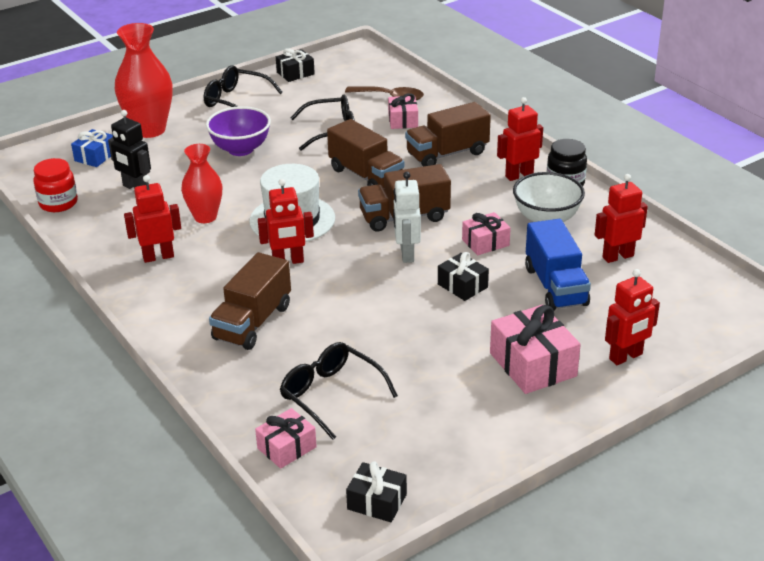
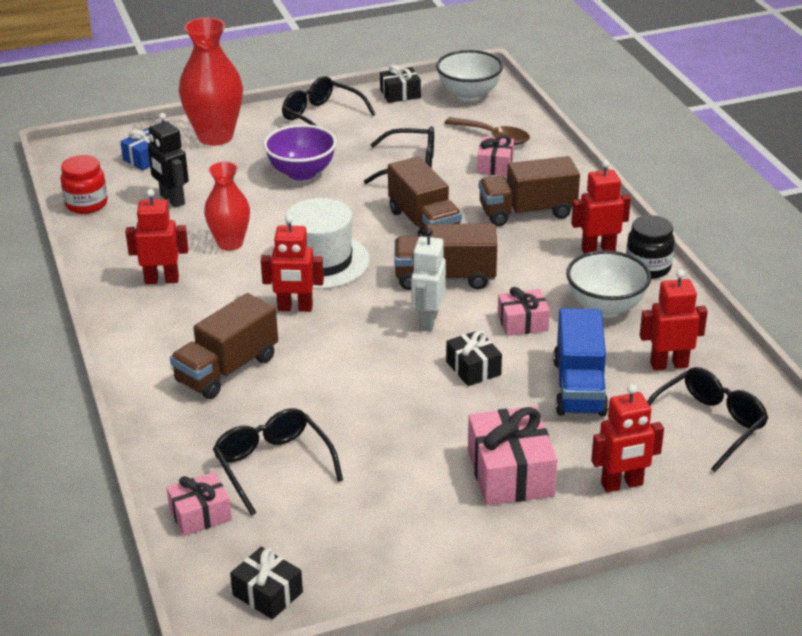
camera: 15 degrees right, 0 degrees up
none -> white bowl [436,50,503,101]
none -> black glasses [647,367,768,472]

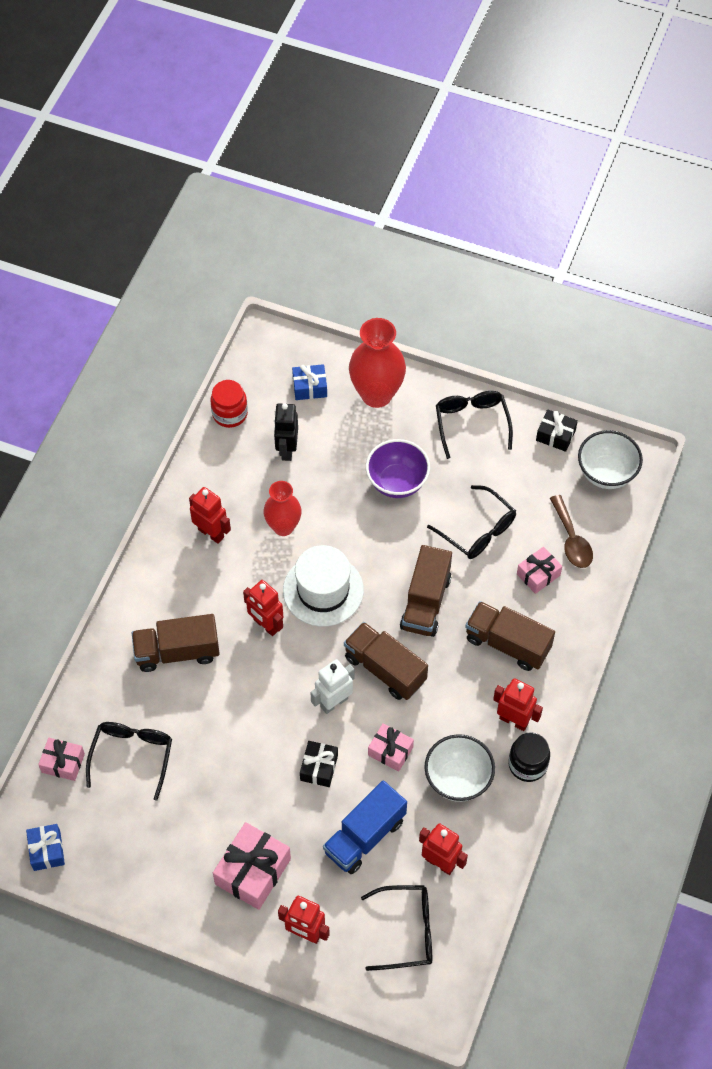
camera: 40 degrees right, 25 degrees up
black gift [230,547,303,619] -> blue gift [26,824,65,871]

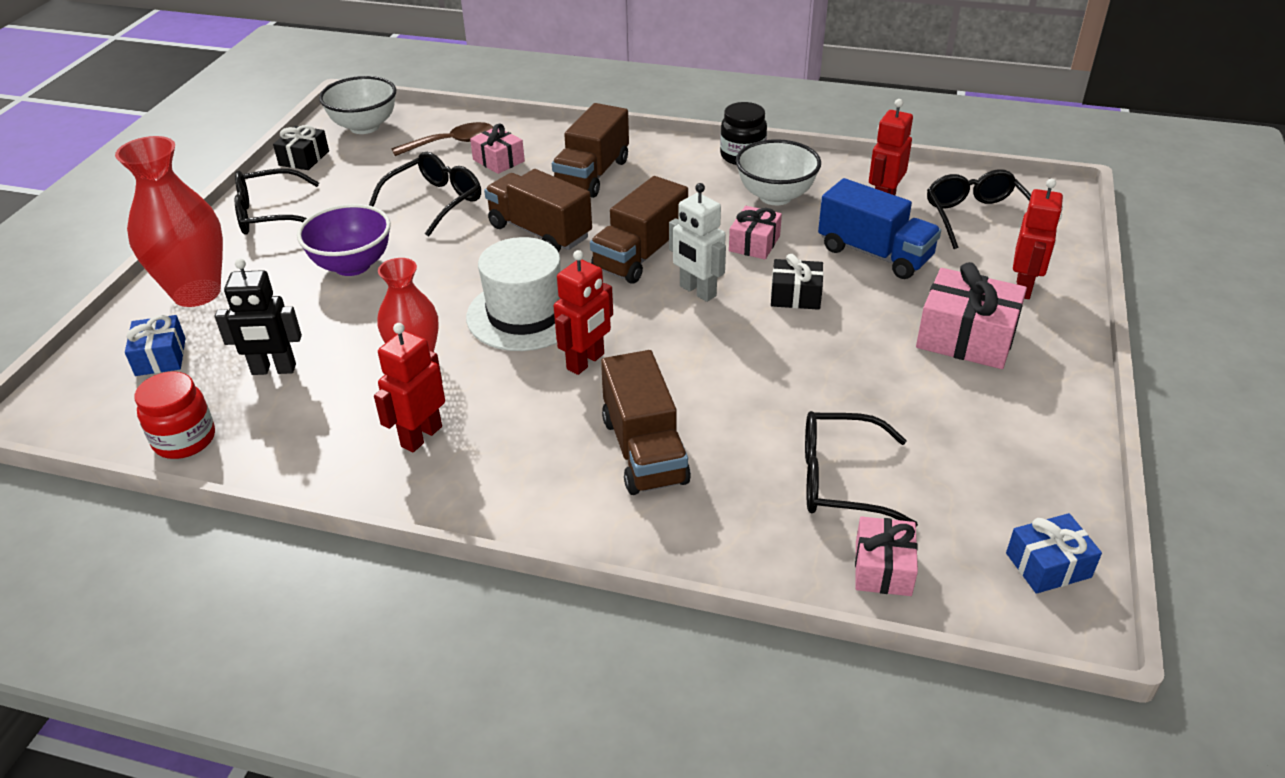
camera: 95 degrees left, 20 degrees down
brown truck [400,545,452,637] -> brown truck turned 150 degrees counterclockwise [484,169,592,252]
red robot [493,678,543,731] -> none

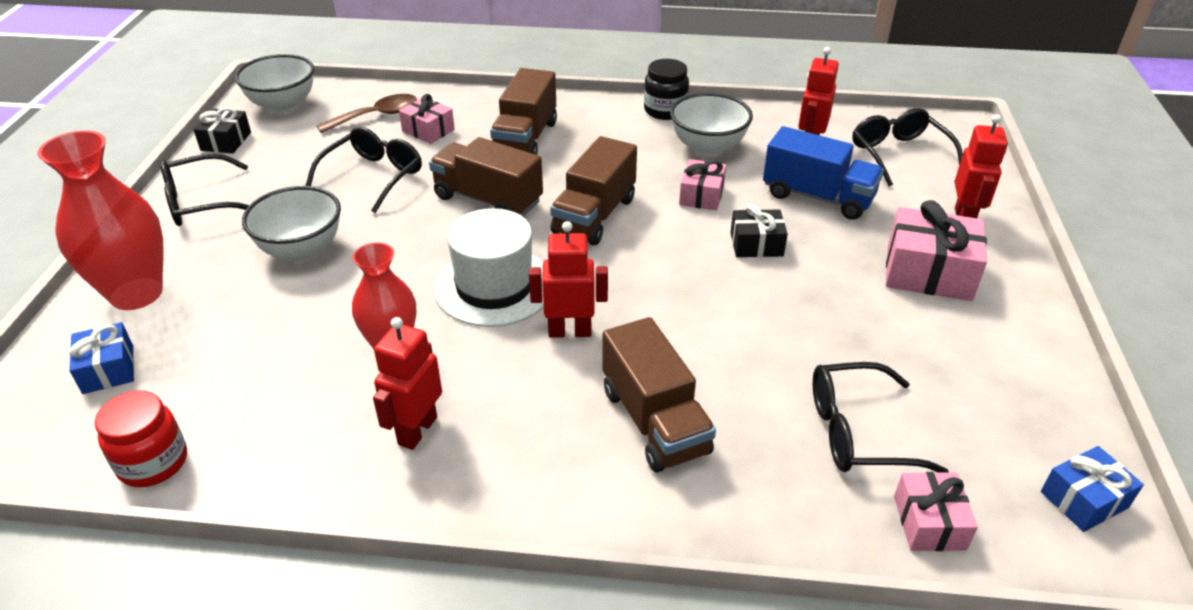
camera: 10 degrees left, 0 degrees up
black robot [215,259,302,375] -> none
purple bowl [297,204,391,276] -> white bowl [242,186,341,262]
red robot [554,250,613,375] -> red robot turned 120 degrees counterclockwise [529,221,608,338]
white robot [669,183,726,302] -> none

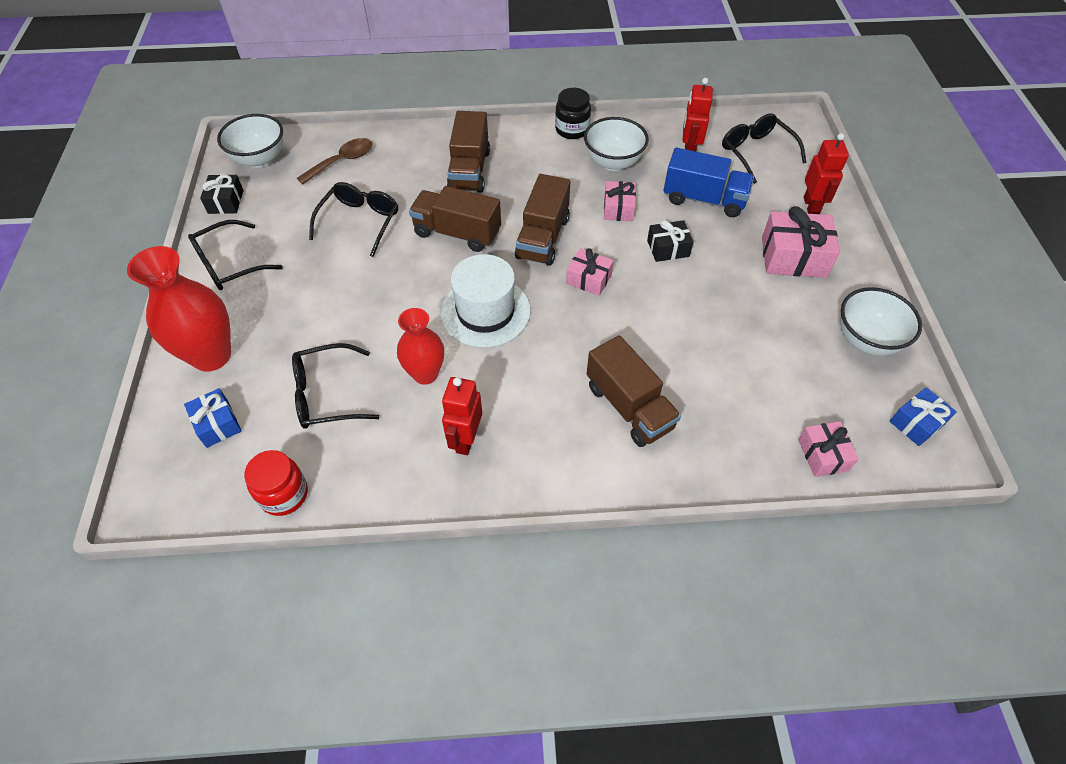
camera: 10 degrees left, 15 degrees up
white bowl [242,186,341,262] -> white bowl moved to [840,287,922,356]
pink gift [399,94,455,144] -> pink gift moved to [566,248,614,296]
red robot [529,221,608,338] -> none
black glasses [813,362,949,473] -> black glasses moved to [292,343,379,429]

